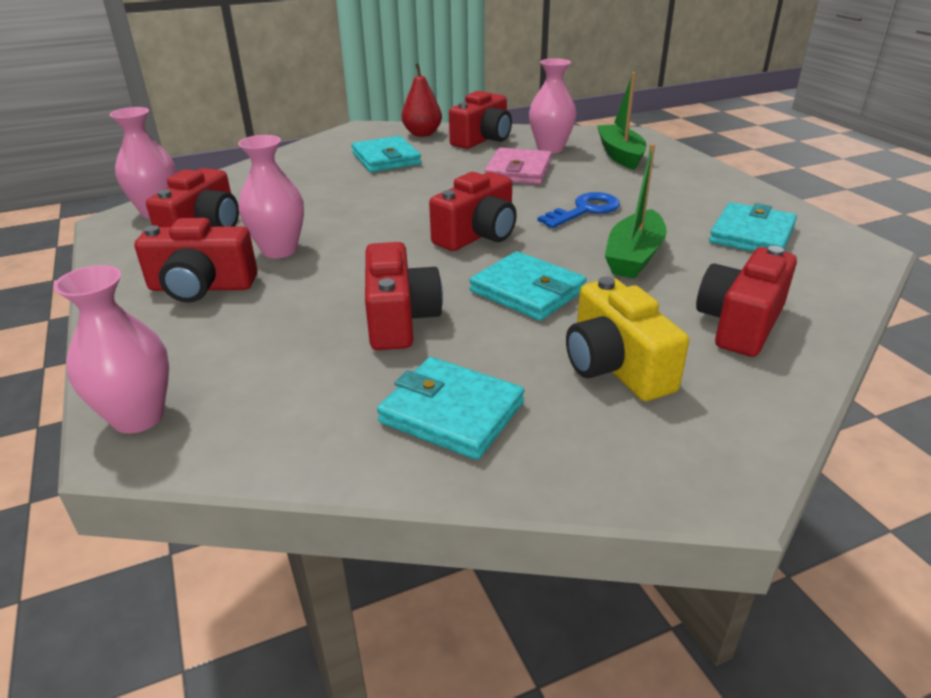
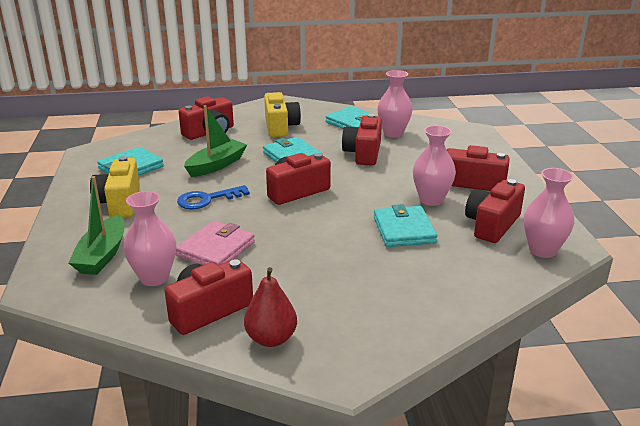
camera: 165 degrees left, 5 degrees down
pink vase [53,265,169,434] -> pink vase moved to [377,70,413,137]
turquoise wallet [352,136,421,172] -> turquoise wallet moved to [374,204,437,247]
none -> yellow camera [90,156,140,217]

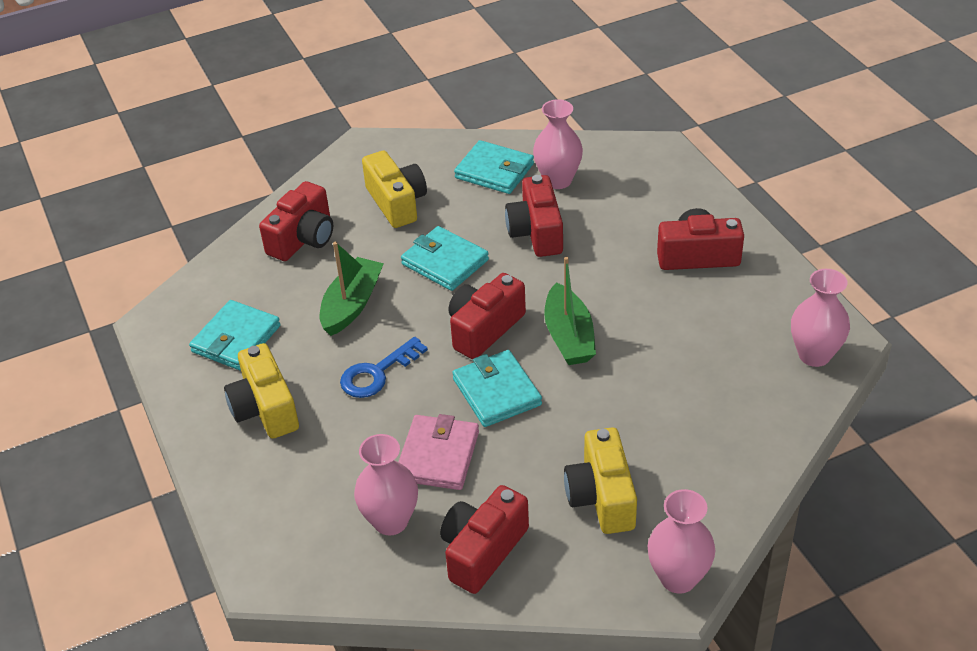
camera: 15 degrees left, 15 degrees up
green boat [68,176,124,275] -> green boat moved to [544,257,596,365]
red pear [244,267,297,347] -> none
turquoise wallet [374,204,437,247] -> turquoise wallet moved to [452,350,542,427]
pink vase [413,125,456,206] -> pink vase moved to [648,489,715,594]
red camera [465,179,525,243] -> none
none -> yellow camera [564,428,637,534]

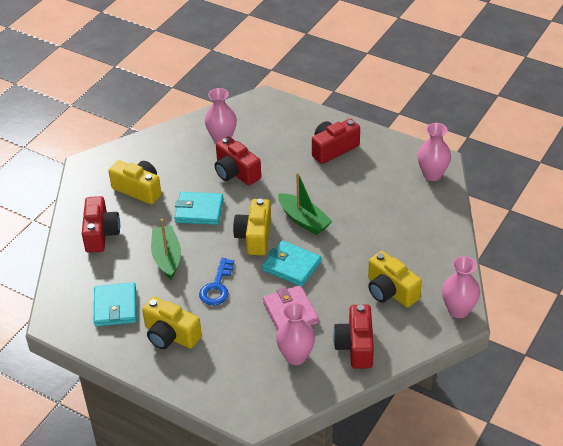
camera: 35 degrees left, 0 degrees up
red camera [449,273,526,359] -> yellow camera [233,199,271,255]
turquoise wallet [454,140,534,194] -> none

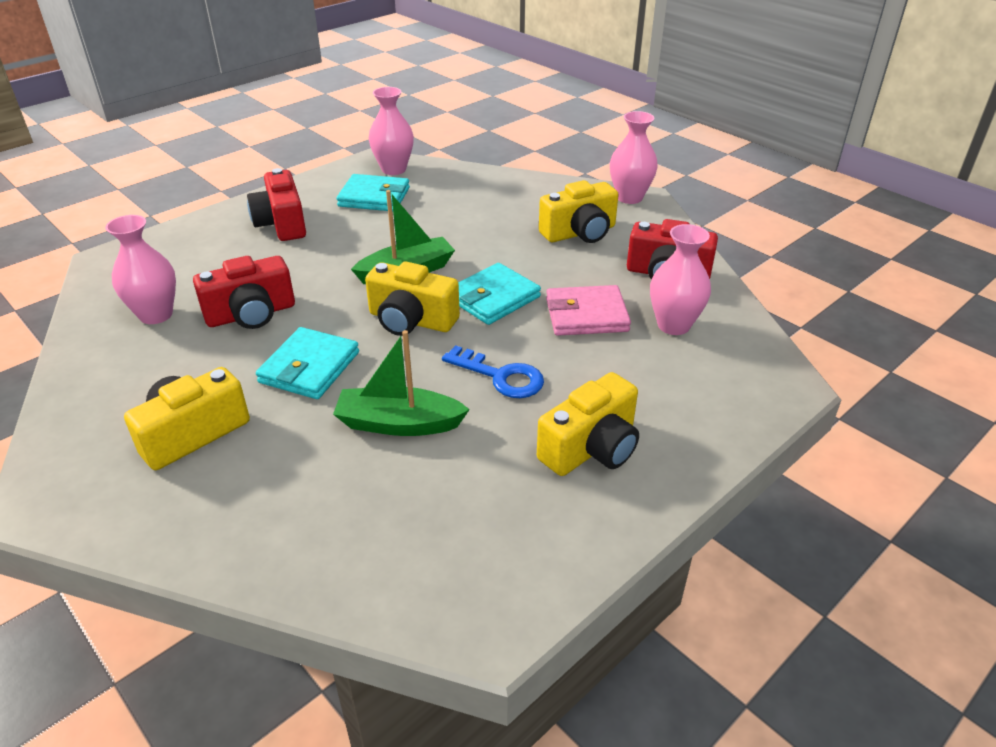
camera: 75 degrees left, 5 degrees down
red camera [82,196,120,253] -> none
turquoise wallet [94,282,137,327] -> turquoise wallet moved to [336,174,410,211]

